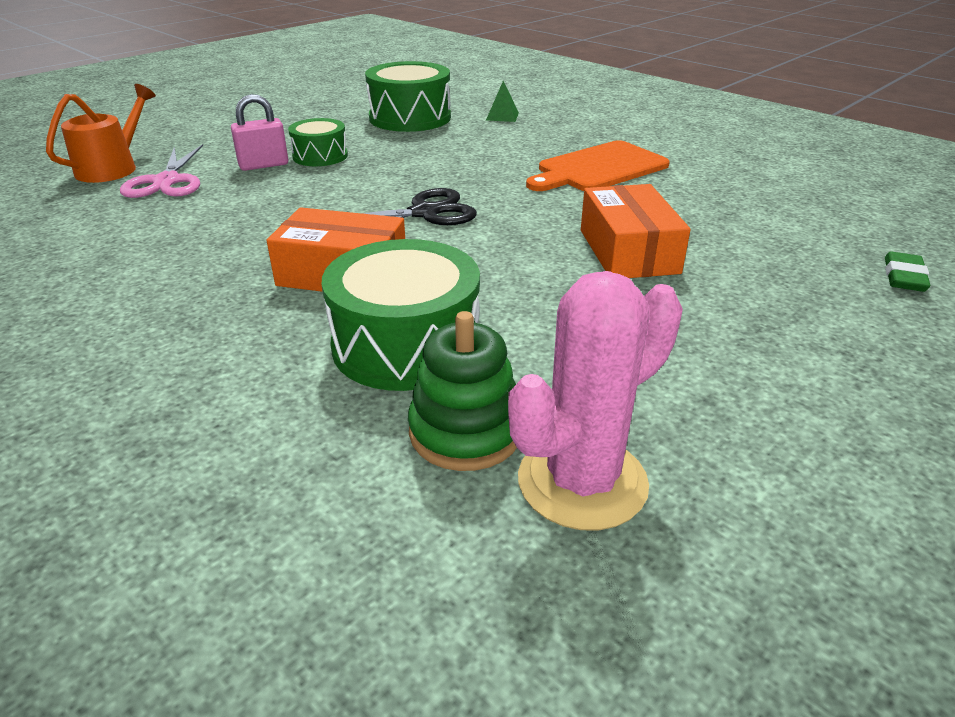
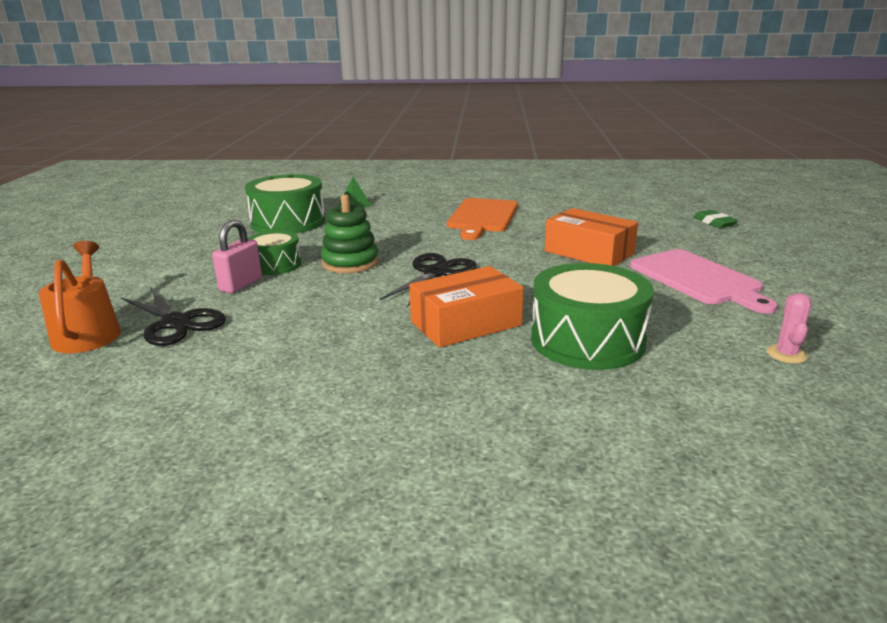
camera: 40 degrees left, 10 degrees down
pink scissors [120,144,203,198] -> black scissors [121,287,226,346]
green stacking toy [408,311,517,471] -> green stacking toy moved to [321,194,379,273]
pink cactus [508,271,683,530] -> pink cactus [767,293,812,364], size x0.45
none -> pink cutting board [630,249,778,314]

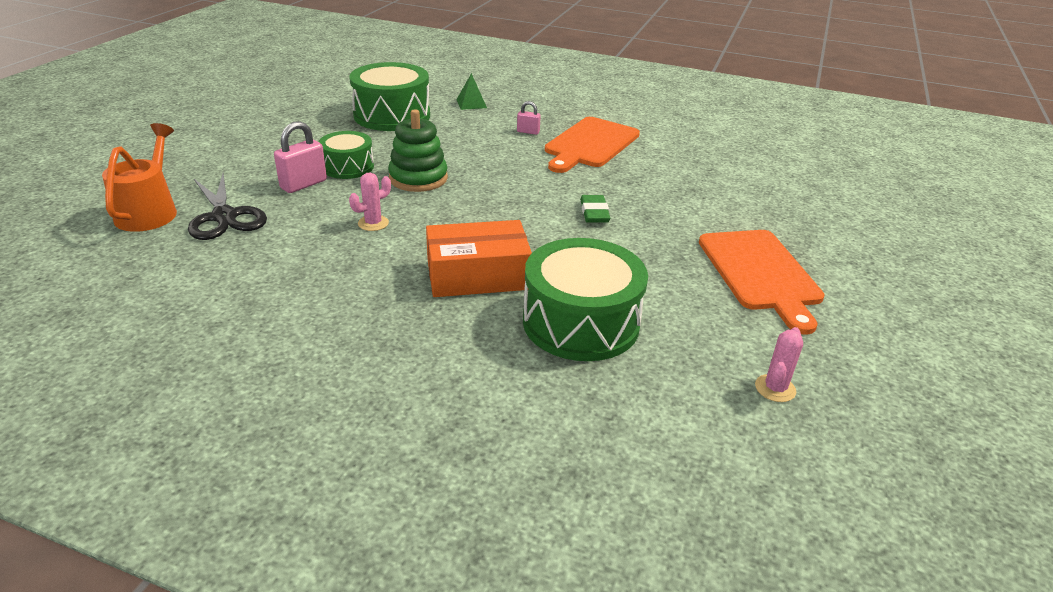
camera: 15 degrees right, 10 degrees up
black scissors [380,253,477,307] -> none
orange box [545,208,638,266] -> none
pink cutting board [630,249,778,314] -> orange cutting board [699,230,825,335]
green eraser [694,210,738,228] -> green eraser moved to [580,195,610,223]
none -> pink cactus [349,172,391,231]
none -> pink padlock [517,101,541,135]

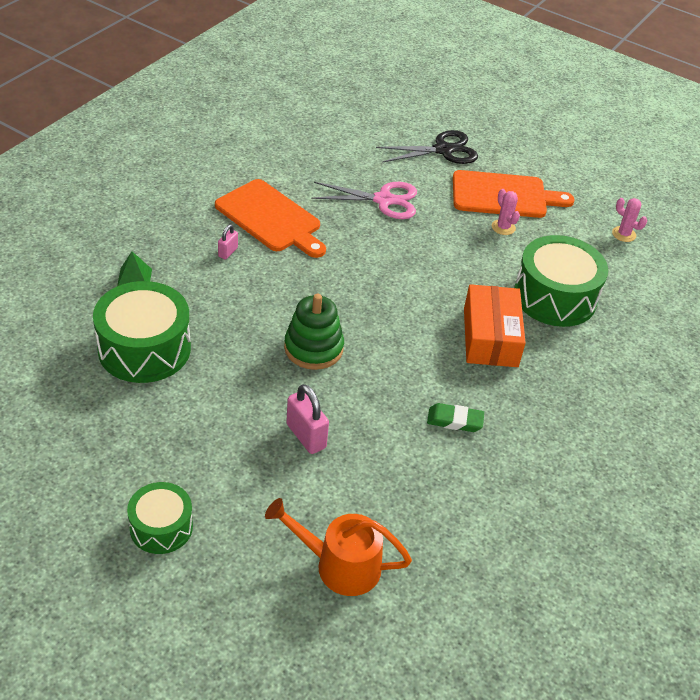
camera: 80 degrees left, 10 degrees up
black scissors [188,173,267,240] -> black scissors moved to [376,130,478,164]
green drum [319,131,374,179] -> green drum moved to [127,482,193,554]
pink cactus [349,172,391,231] -> pink cactus moved to [492,189,520,235]
green eraser [580,195,610,223] -> green eraser moved to [427,403,484,432]
none -> pink scissors [311,182,417,219]

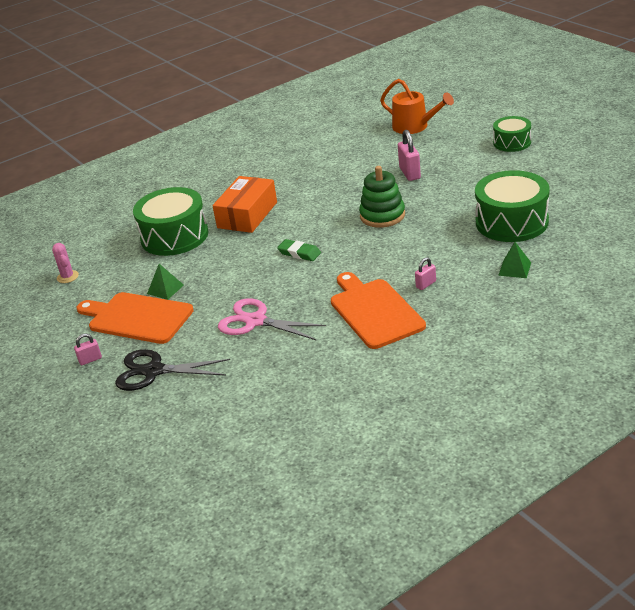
camera: 150 degrees left, 10 degrees down
green eraser [427,403,484,432] -> green eraser moved to [277,239,321,261]
pink cactus [492,189,520,235] -> green pyramid [147,264,184,300]
none -> pink padlock [74,333,102,366]

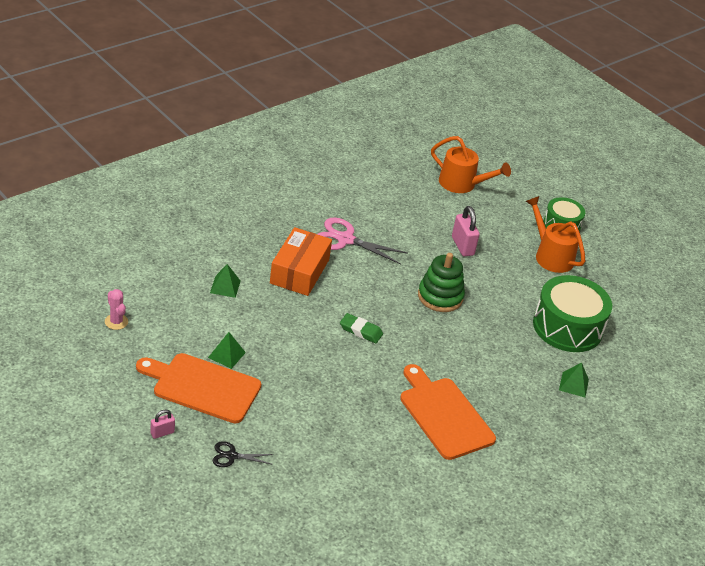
camera: 15 degrees left, 5 degrees up
black scissors [115,349,230,391] -> black scissors [213,441,274,467], size x0.54
green drum [133,187,208,256] -> green pyramid [210,264,241,298]
pink scissors [218,298,327,340] -> pink scissors moved to [317,217,408,265]
pink padlock [415,257,436,290] -> none
none -> orange watering can [526,196,585,273]

